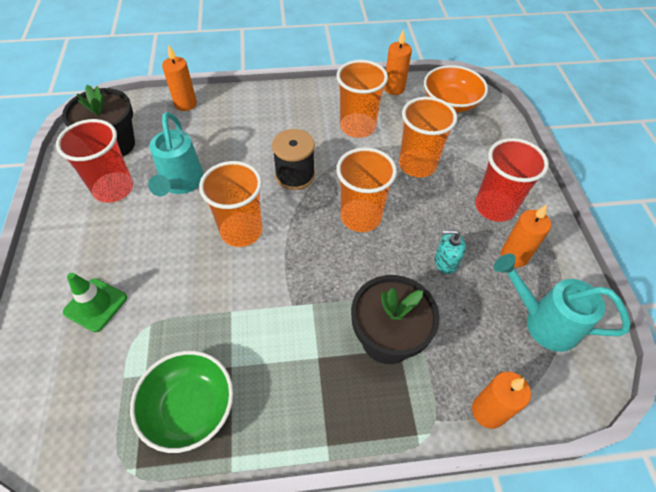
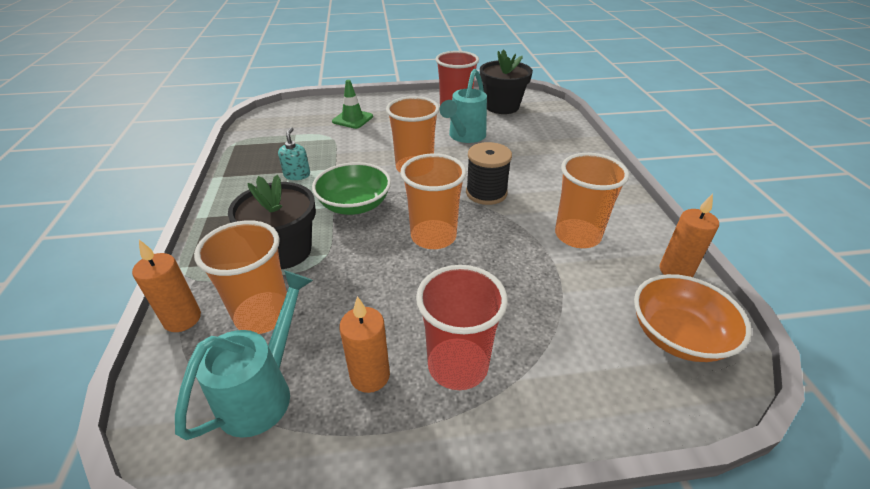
camera: 90 degrees right, 15 degrees down
green bowl [130,351,233,453] -> green bowl moved to [312,162,391,215]
turquoise watering can [148,112,204,196] -> turquoise watering can turned 60 degrees counterclockwise [440,69,487,143]
orange candle [162,44,197,111] -> none
orange cup [399,97,457,177] -> orange cup moved to [194,220,287,334]
turquoise soap dispenser [435,230,466,274] -> turquoise soap dispenser moved to [278,127,310,180]

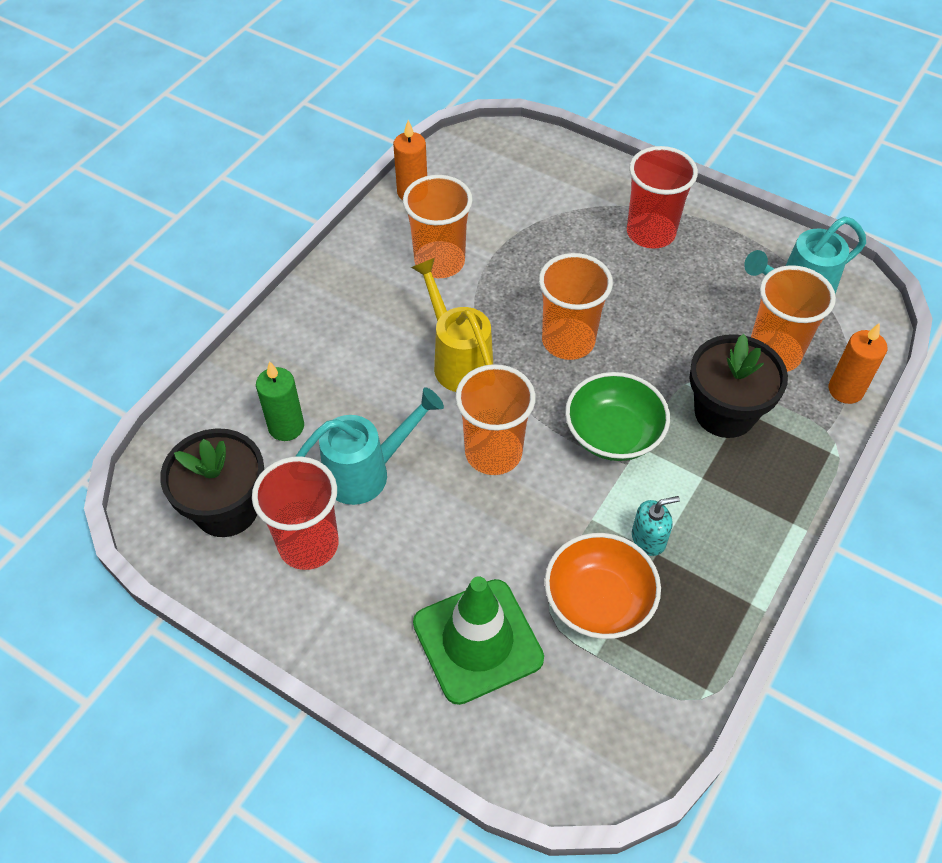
camera: 140 degrees left, 15 degrees up
turquoise soap dispenser [278,127,310,180] -> turquoise soap dispenser turned 150 degrees counterclockwise [632,496,680,556]
green traffic cone [332,80,373,129] -> green traffic cone [413,576,544,705], size x1.65
orange candle [339,296,390,393] -> none
black spool [466,142,512,205] -> yellow watering can [411,258,493,392]
orange bowl [634,274,752,362] -> orange bowl moved to [545,533,661,639]
none -> green candle [256,361,304,441]

